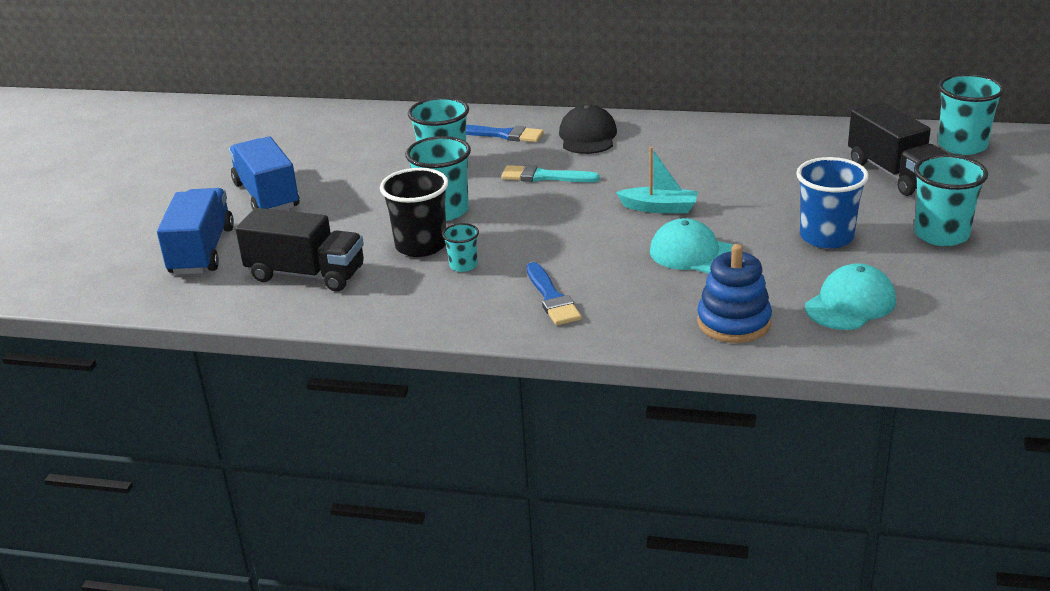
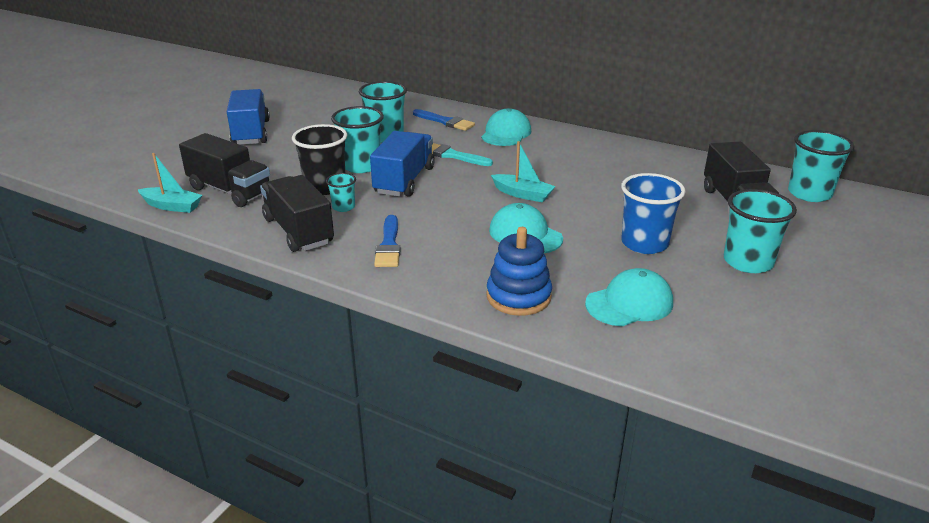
camera: 15 degrees right, 0 degrees up
blue truck [157,188,234,275] -> blue truck moved to [370,131,435,197]
black cap [559,105,617,154] -> turquoise cap [481,108,531,146]
none -> turquoise boat [138,153,202,213]
none -> black truck [260,175,334,252]

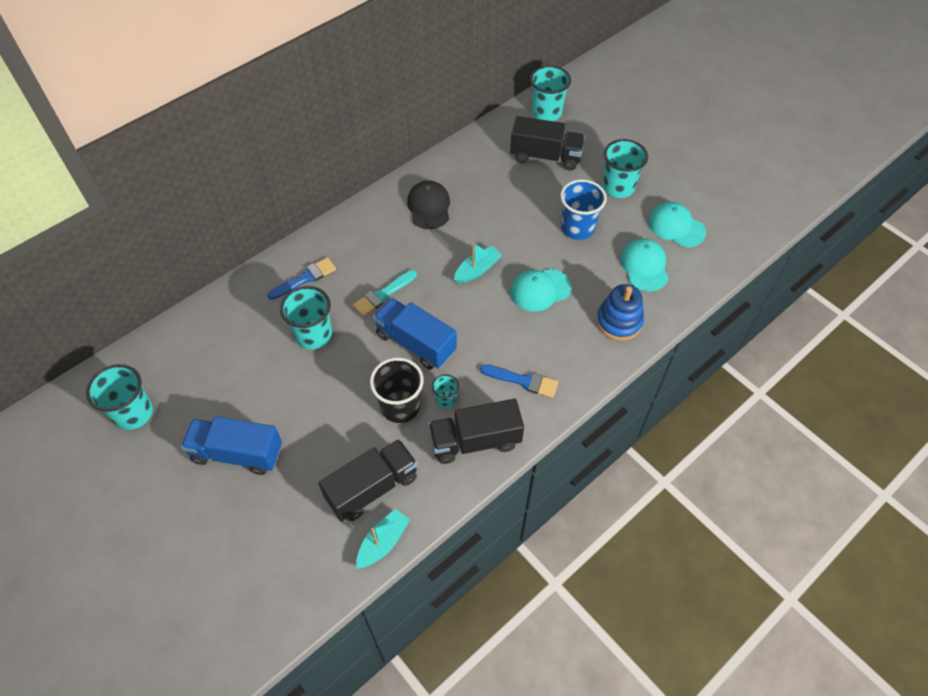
camera: 70 degrees left, 25 degrees up
turquoise cup [331,106,384,173] -> turquoise cup moved to [86,364,153,430]
turquoise cap [481,108,531,146] -> turquoise cap moved to [648,202,706,247]
none -> black cap [407,180,450,229]

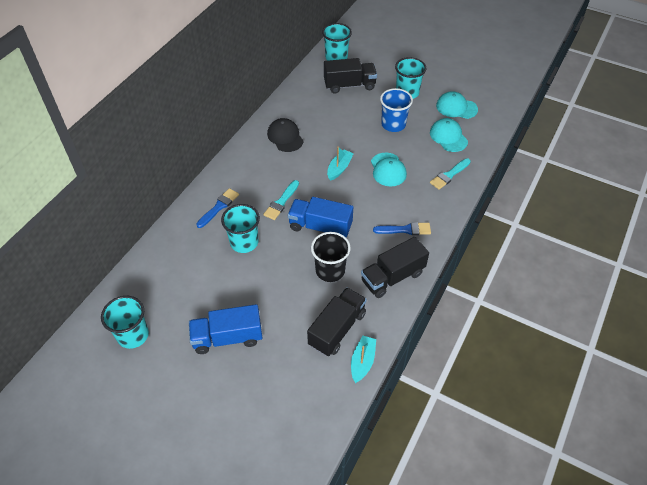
camera: 20 degrees left, 5 degrees down
turquoise cup [432,374,459,408] -> none
turquoise cap [510,269,571,312] -> turquoise cap turned 60 degrees counterclockwise [371,153,407,186]
blue stacking toy [596,284,644,341] -> turquoise brush [430,158,471,190]

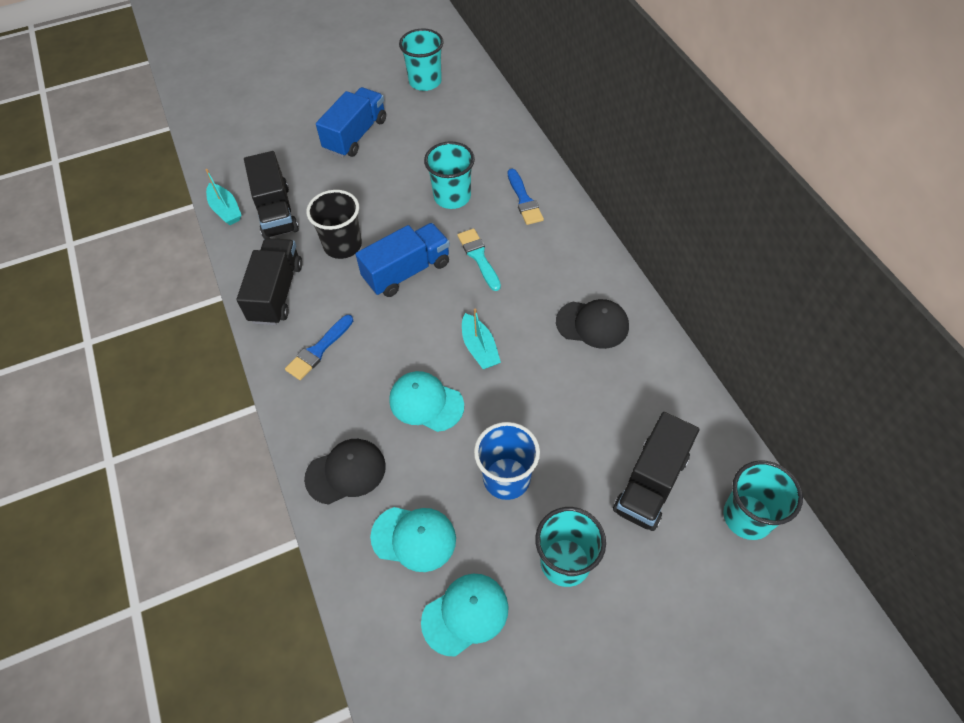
camera: 130 degrees right, 5 degrees up
turquoise brush [430,158,471,190] -> black cap [304,439,386,505]

